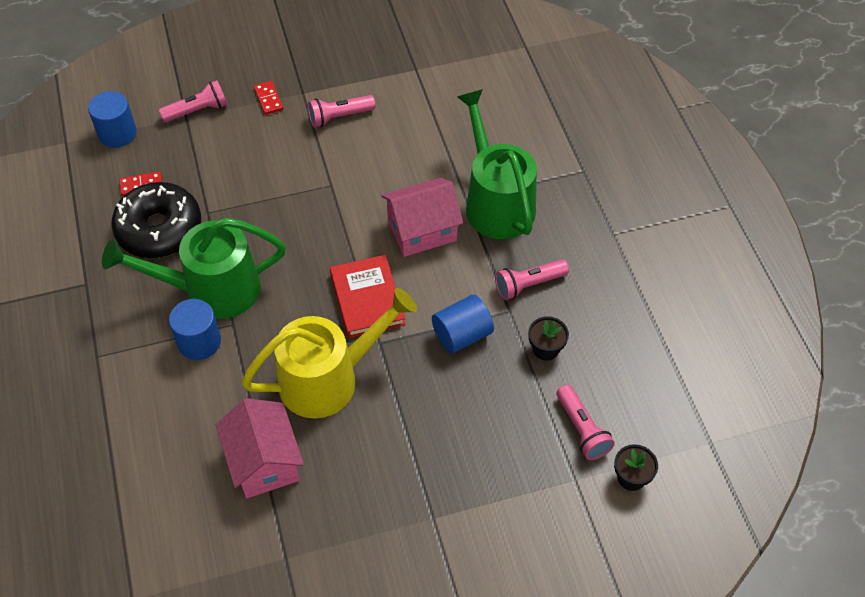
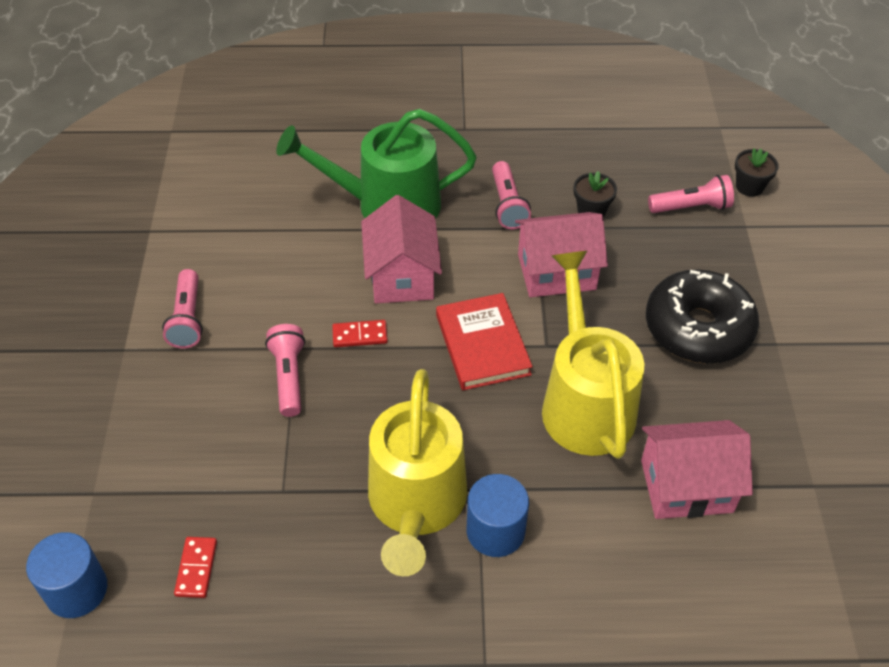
camera: 75 degrees left, 5 degrees down
green watering can [102,218,286,319] -> yellow watering can [368,369,467,576]
black donut [111,182,201,258] -> black donut moved to [646,269,759,364]
pink flashlight [159,80,227,122] -> pink flashlight moved to [265,324,305,417]
red domino [254,81,283,115] -> red domino moved to [332,320,388,347]
red book [330,255,405,338] -> red book turned 75 degrees clockwise [436,293,533,390]
blue cylinder [432,295,494,354] -> pink house [515,212,608,297]

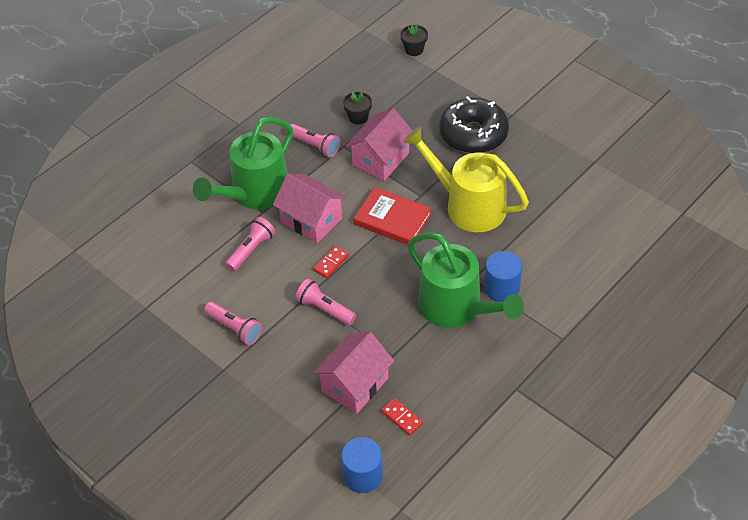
camera: 45 degrees left, 0 degrees up
yellow watering can [368,369,467,576] -> green watering can [407,232,524,328]
pink house [641,420,753,519] -> pink house moved to [313,332,394,414]
pink flashlight [648,175,734,213] -> pink flashlight moved to [225,217,275,272]

